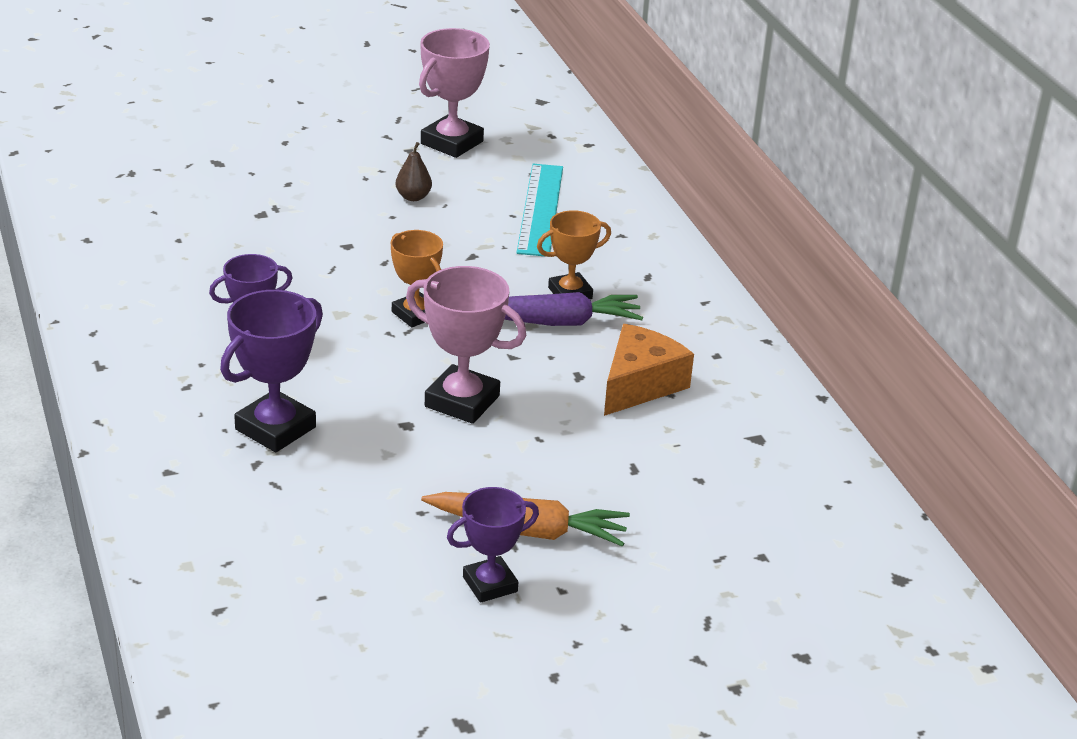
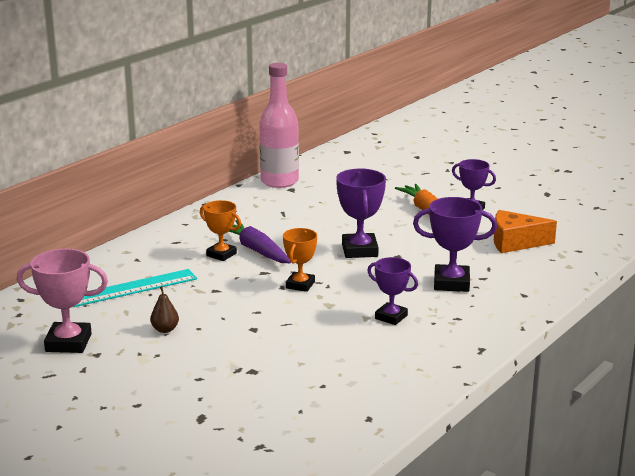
camera: 120 degrees left, 10 degrees down
pink trophy [406,266,526,424] -> purple trophy [336,169,386,258]
orange cheese [604,324,694,416] -> orange cheese moved to [494,210,557,253]
none -> pink bottle [259,63,299,188]

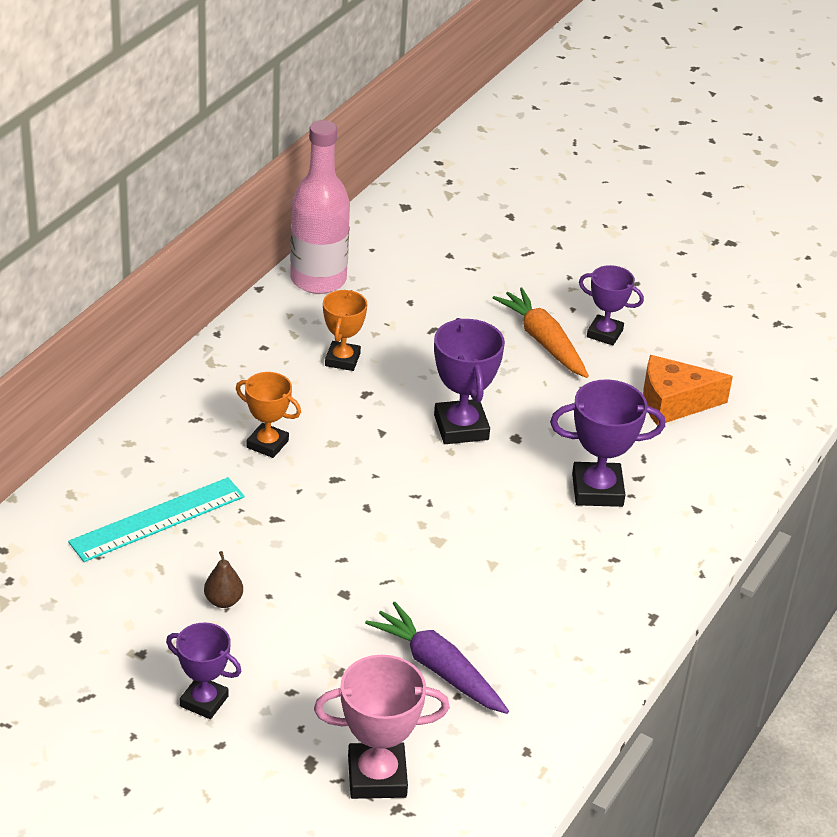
camera: 10 degrees left, 15 degrees up
pink trophy [17,249,108,353] -> pink trophy moved to [314,655,450,799]
purple carrot [229,220,291,263] -> purple carrot moved to [365,602,509,714]
orange trophy [283,228,317,292] -> orange trophy moved to [323,290,367,371]
purple trophy [367,257,418,325] -> purple trophy moved to [166,623,242,719]

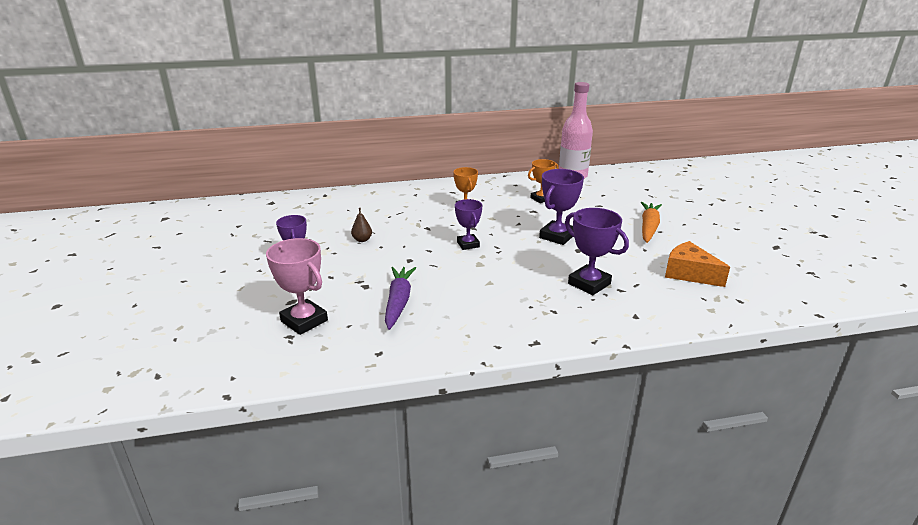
camera: 50 degrees right, 10 degrees down
turquoise ruler [68,477,245,562] -> none
purple trophy [579,265,644,345] -> purple trophy moved to [455,199,482,250]

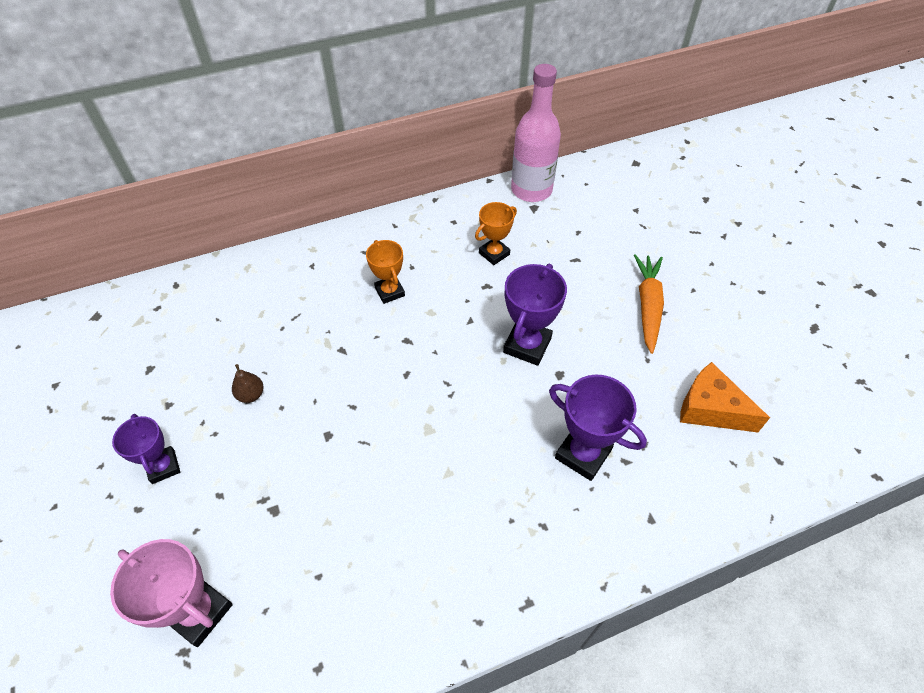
camera: 10 degrees left, 25 degrees up
purple carrot [385,267,416,330] -> none
purple trophy [455,199,482,250] -> none

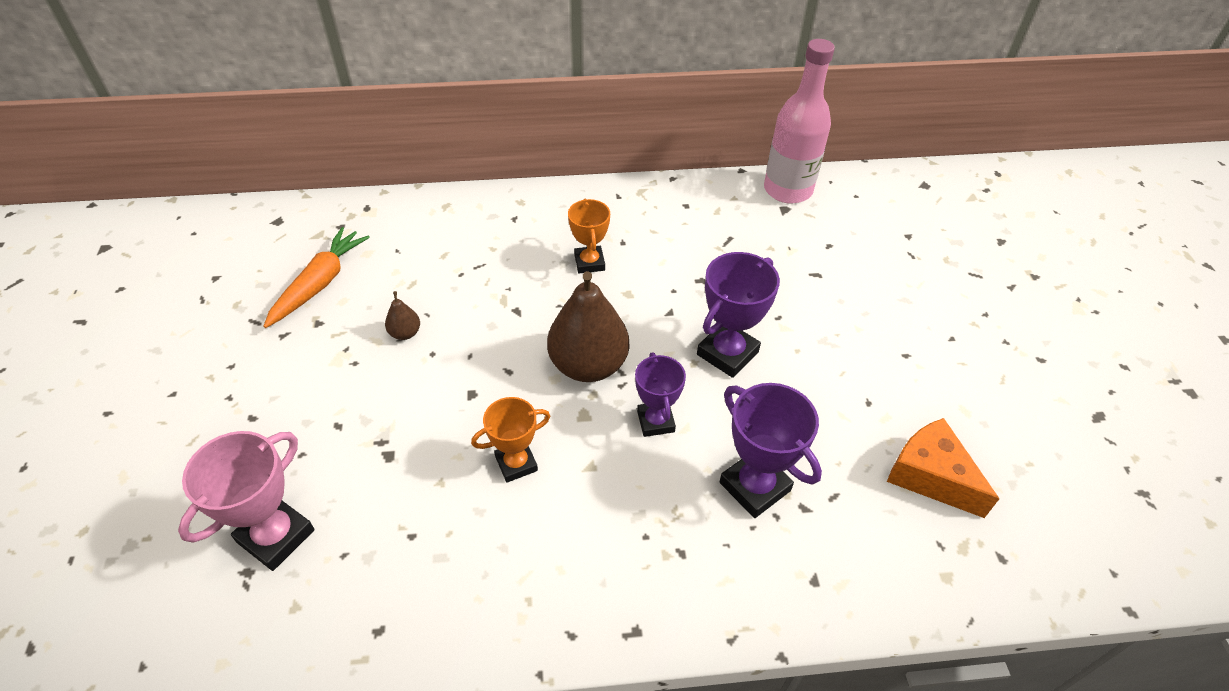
camera: 15 degrees right, 5 degrees down
pink trophy [110,539,233,647] -> pink trophy turned 75 degrees clockwise [178,431,314,571]
purple trophy [112,414,180,484] -> purple trophy moved to [635,352,686,437]
orange trophy [475,202,517,265] -> orange trophy moved to [471,397,550,483]
orange carrot [634,254,664,354] -> orange carrot moved to [263,227,370,328]
none -> brown pear [547,271,629,382]

